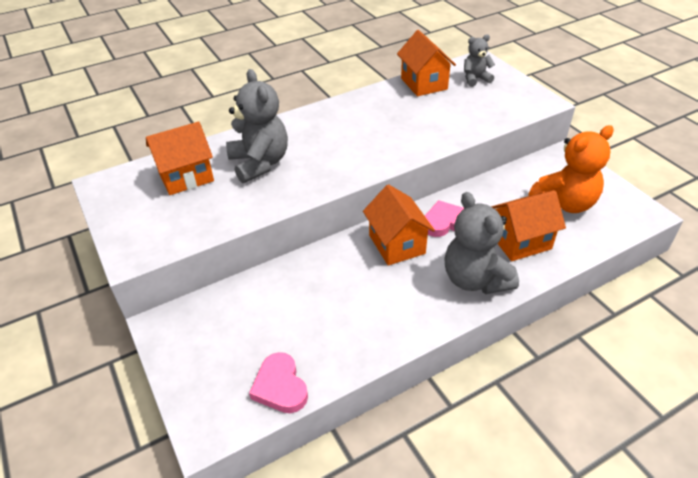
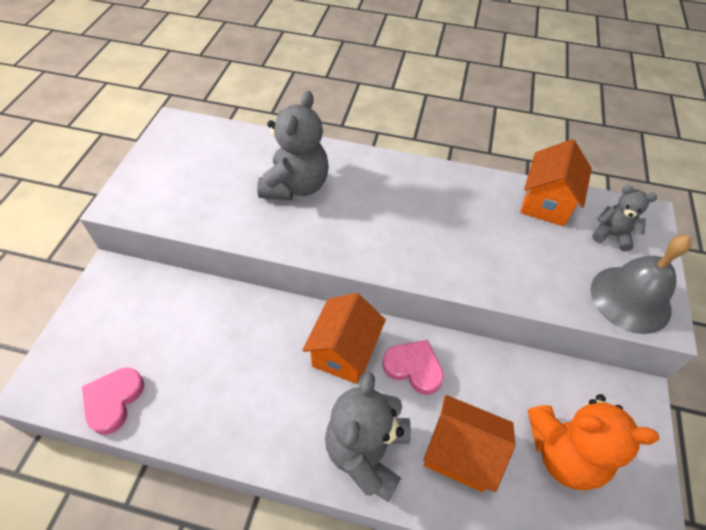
camera: 40 degrees right, 10 degrees up
orange house [146,122,214,195] -> none
none -> grey bell [591,235,692,334]

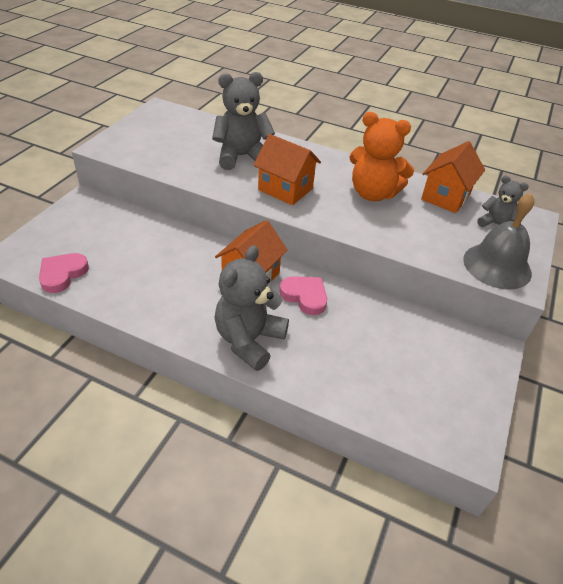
camera: 10 degrees right, 10 degrees down
grey teddy bear [257,91,329,200] -> grey teddy bear turned 135 degrees counterclockwise [212,72,275,170]
orange house [424,395,515,492] -> orange house moved to [254,134,321,205]
orange teddy bear [528,394,659,491] -> orange teddy bear moved to [349,112,414,201]

